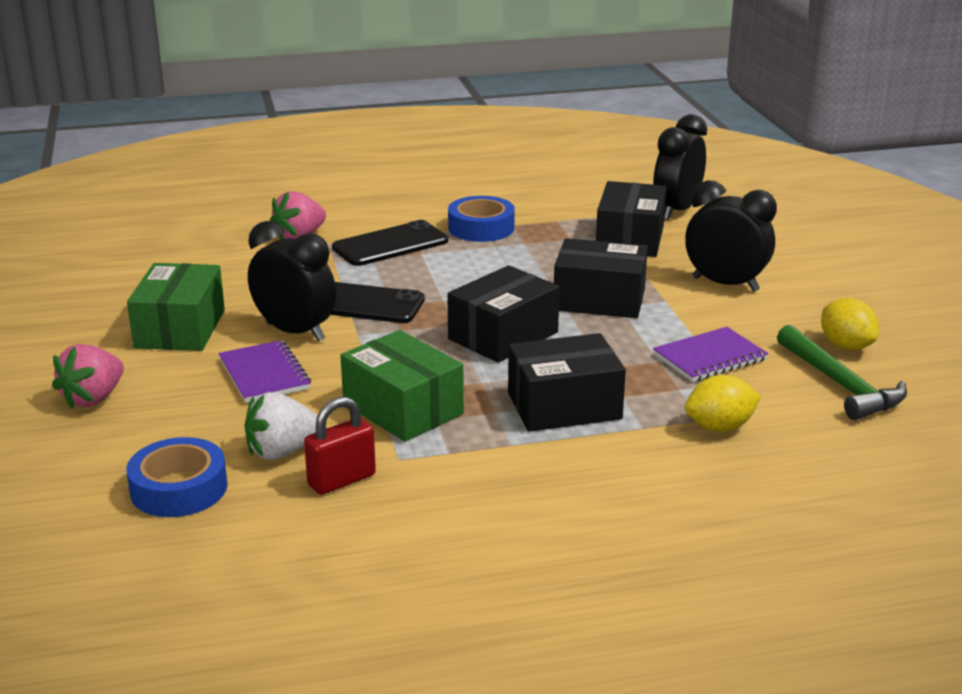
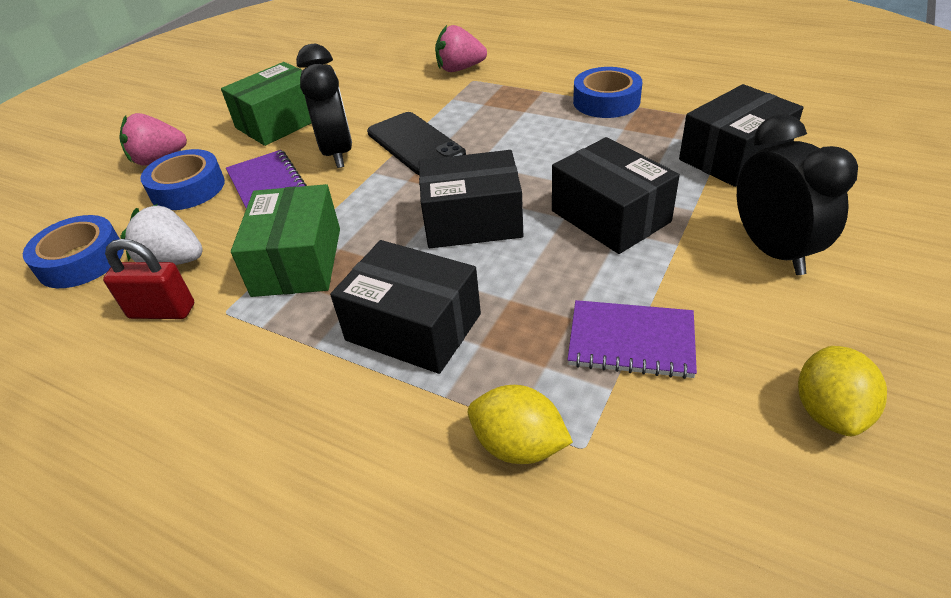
camera: 45 degrees right, 15 degrees up
purple notebook [219,340,311,403] -> purple notebook turned 45 degrees counterclockwise [226,150,307,208]
black phone [332,220,448,266] -> none
black clock [653,114,707,220] -> none
green hammer [777,325,907,420] -> none
none -> blue tape [140,149,225,210]

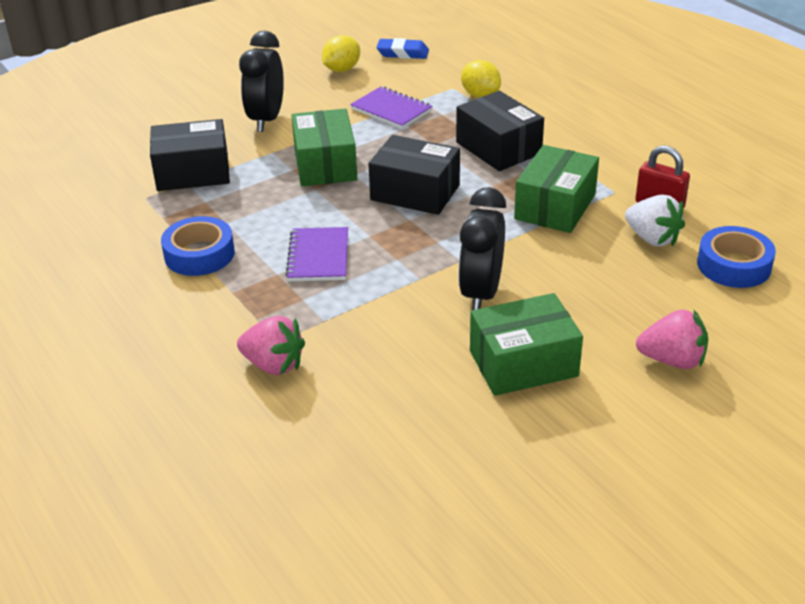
camera: 155 degrees left, 5 degrees down
blue tape [140,149,225,210] -> none
purple notebook [226,150,307,208] -> purple notebook moved to [285,227,348,281]
black phone [367,112,466,175] -> none
black box [552,137,680,254] -> green box [291,109,357,186]
none -> blue eraser [376,38,429,59]

